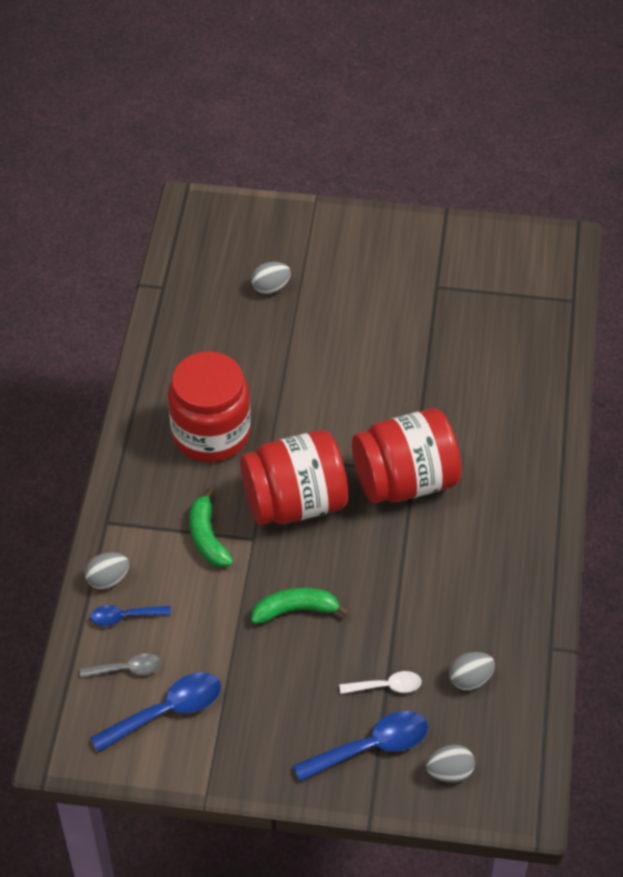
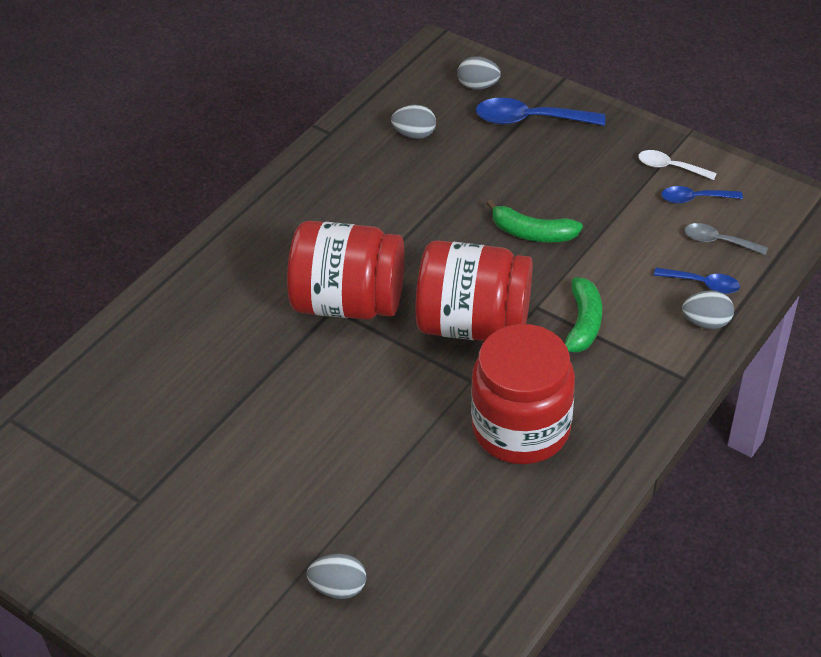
camera: 150 degrees left, 5 degrees down
blue spoon [90,672,221,752] -> blue spoon [661,186,743,204], size x0.59
white spoon [339,671,422,694] -> white spoon moved to [638,150,717,180]

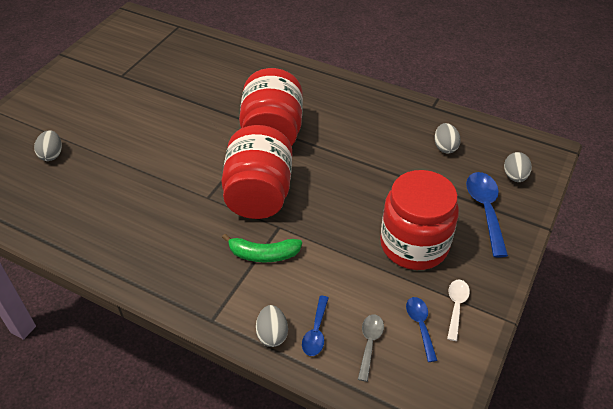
camera: 80 degrees right, 0 degrees up
red jar [471,324,575,464] -> red jar moved to [380,170,459,270]
green banana [486,200,583,242] -> none

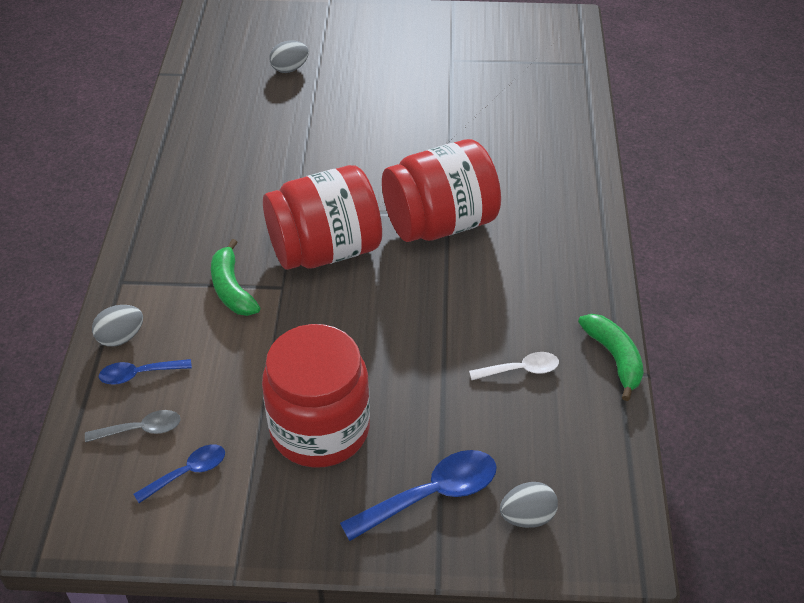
camera: 65 degrees right, 0 degrees up
grey egg [435,123,461,154] -> none
white spoon [447,280,470,341] -> white spoon moved to [469,352,559,380]
none -> green banana [578,314,644,401]

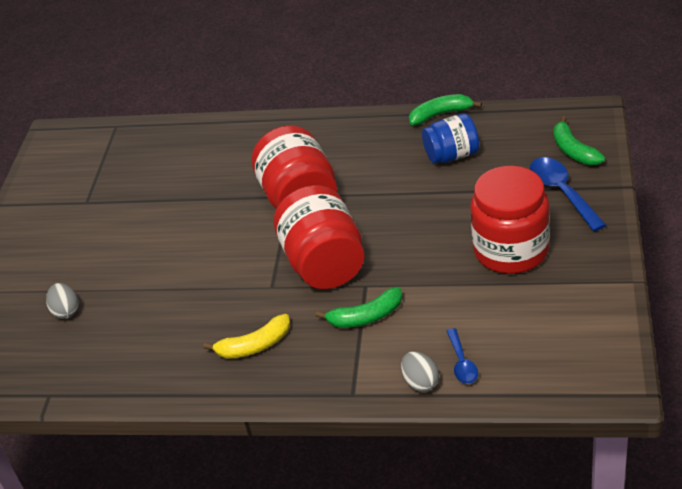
camera: 80 degrees left, 5 degrees down
grey spoon [85,410,181,442] -> none
blue spoon [134,444,225,503] -> none
white spoon [469,352,559,380] -> blue jar [422,113,479,164]
grey egg [500,482,558,528] -> green banana [553,116,605,165]
none -> yellow banana [203,314,290,359]

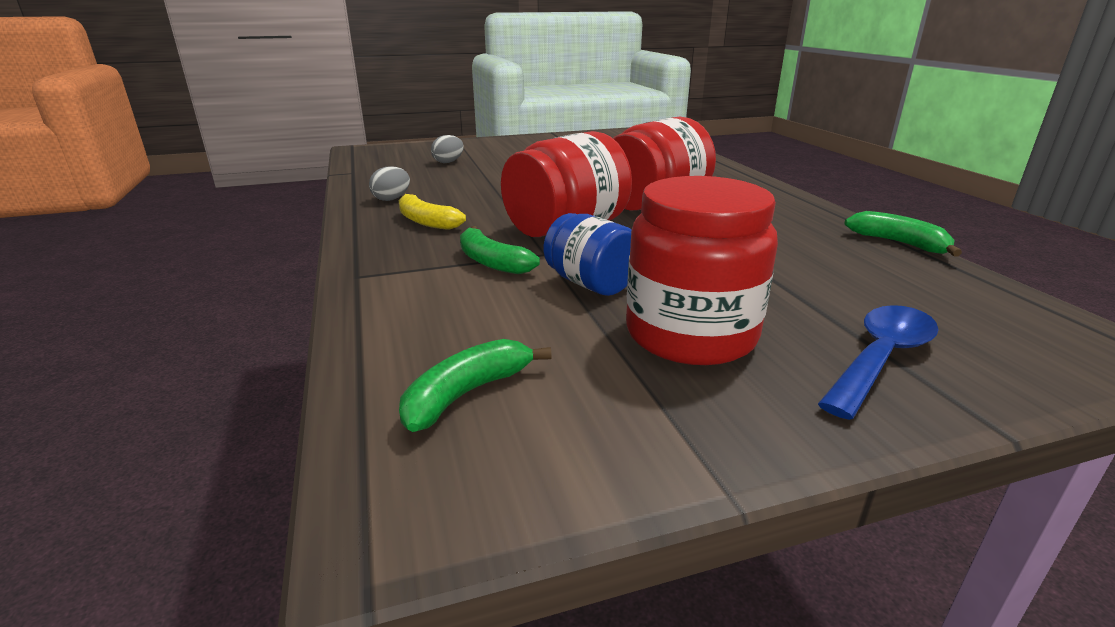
camera: 60 degrees right, 15 degrees down
grey egg [401,351,439,392] -> grey egg moved to [369,166,410,201]
blue jar [422,113,479,164] -> blue jar moved to [544,213,631,296]
blue spoon [447,328,478,384] -> none
green banana [553,116,605,165] -> green banana moved to [399,339,552,432]

